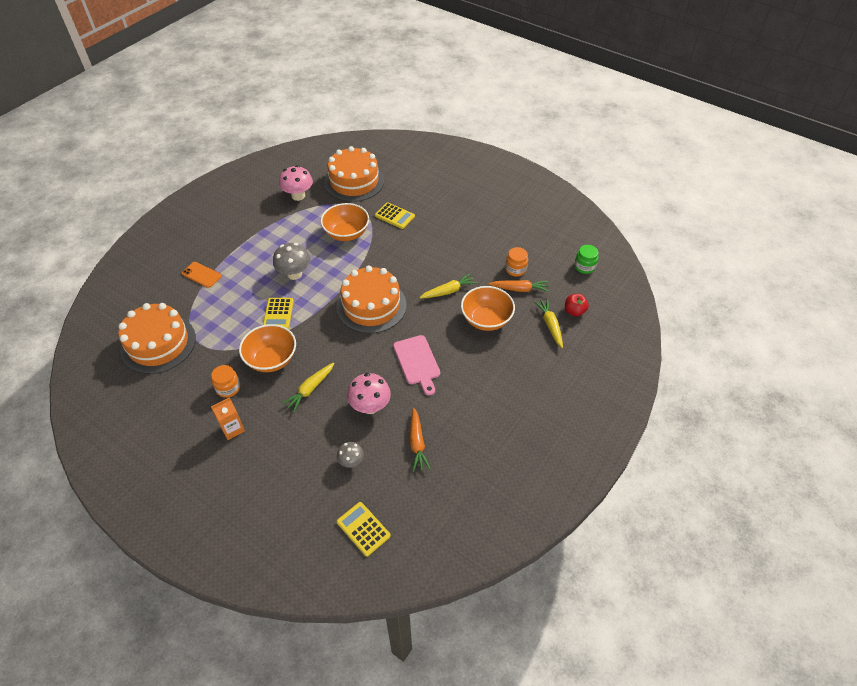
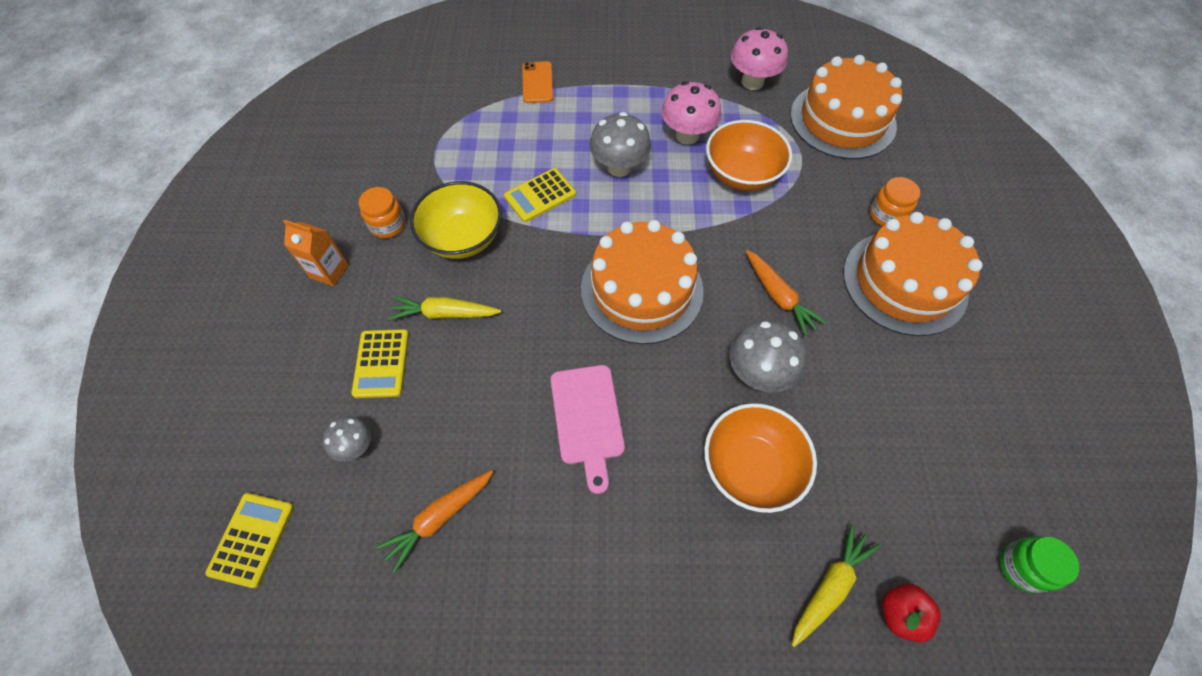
camera: 55 degrees right, 10 degrees up
orange cake [118,303,196,374] -> orange cake moved to [843,212,982,336]
orange bowl [239,324,296,372] -> yellow bowl [410,181,502,259]
pink mushroom [347,373,391,414] -> pink mushroom moved to [661,81,721,145]
yellow calculator [375,202,415,229] -> yellow calculator moved to [351,329,409,398]
pink cutting board [393,335,440,396] -> pink cutting board turned 45 degrees counterclockwise [551,365,625,494]
yellow carrot [420,273,477,298] -> grey mushroom [730,320,806,393]
orange carrot [488,280,549,292] -> orange carrot moved to [746,250,827,336]
orange jar [505,247,528,276] -> orange jar moved to [870,177,920,226]

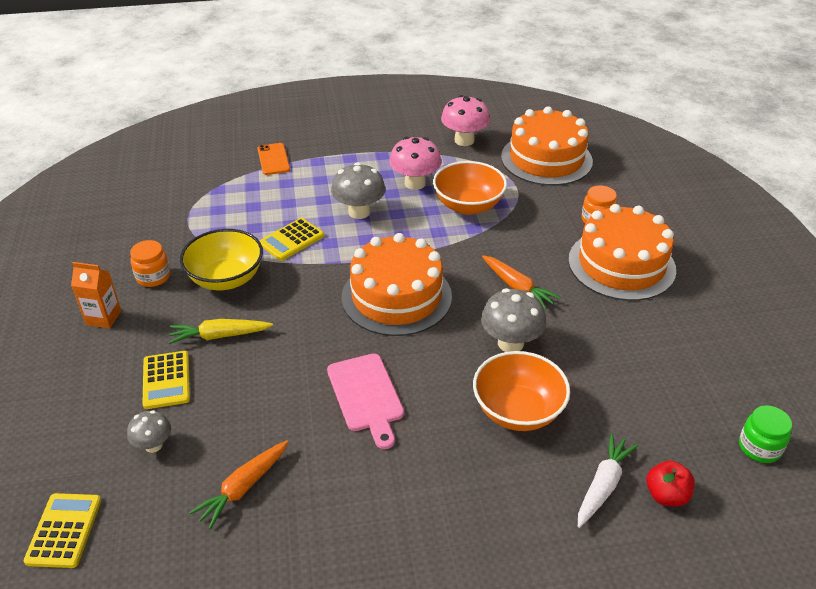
camera: 10 degrees left, 20 degrees down
yellow carrot [792,524,881,647] -> white carrot [578,433,638,528]

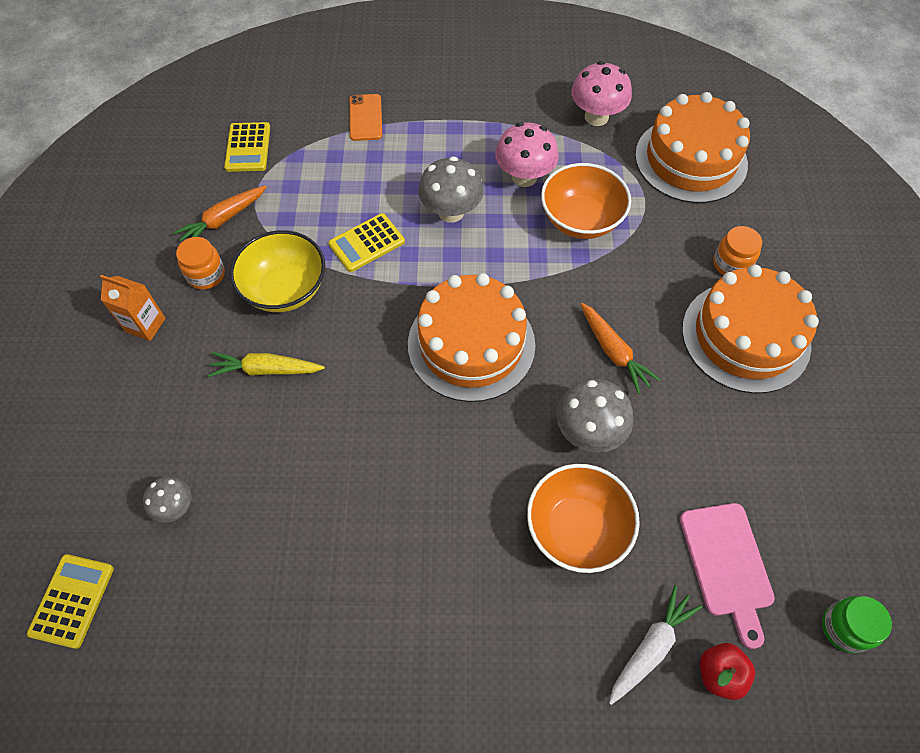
camera: 10 degrees right, 20 degrees up
yellow calculator [143,351,190,409] -> yellow calculator moved to [224,122,270,172]
orange carrot [189,440,289,530] -> orange carrot moved to [173,185,267,241]
pink cutting board [327,354,404,449] -> pink cutting board moved to [680,503,775,649]

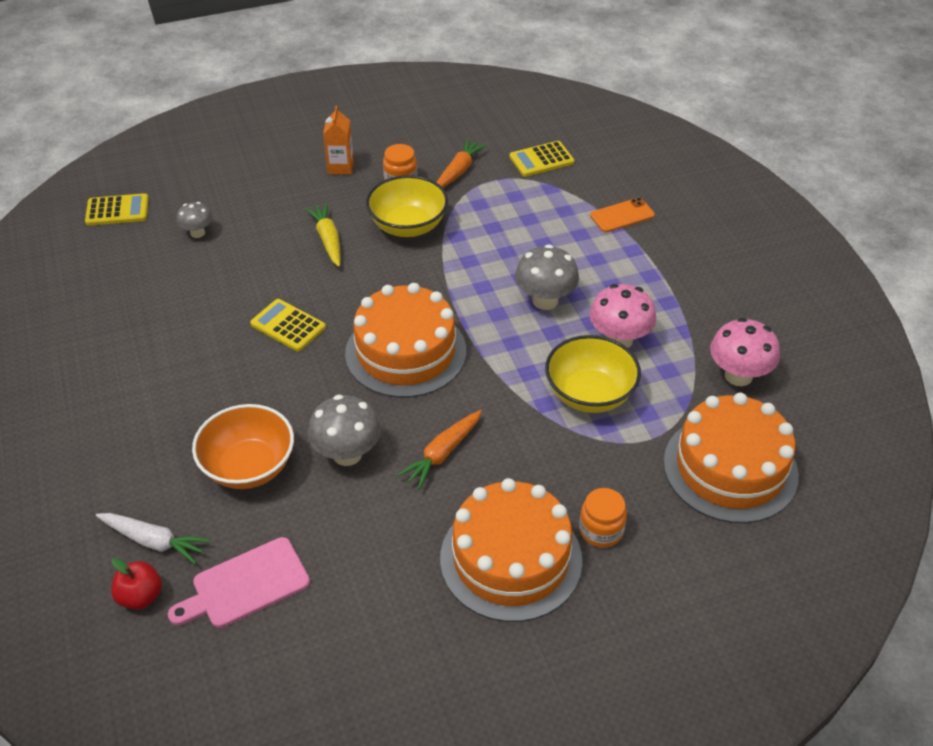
camera: 70 degrees right, 15 degrees down
orange carrot [173,185,267,241] -> orange carrot turned 90 degrees clockwise [436,139,487,188]
yellow calculator [328,213,405,272] -> yellow calculator moved to [250,299,326,352]
orange bowl [541,163,631,239] -> yellow bowl [545,335,641,413]
green jar [822,596,892,653] -> none

